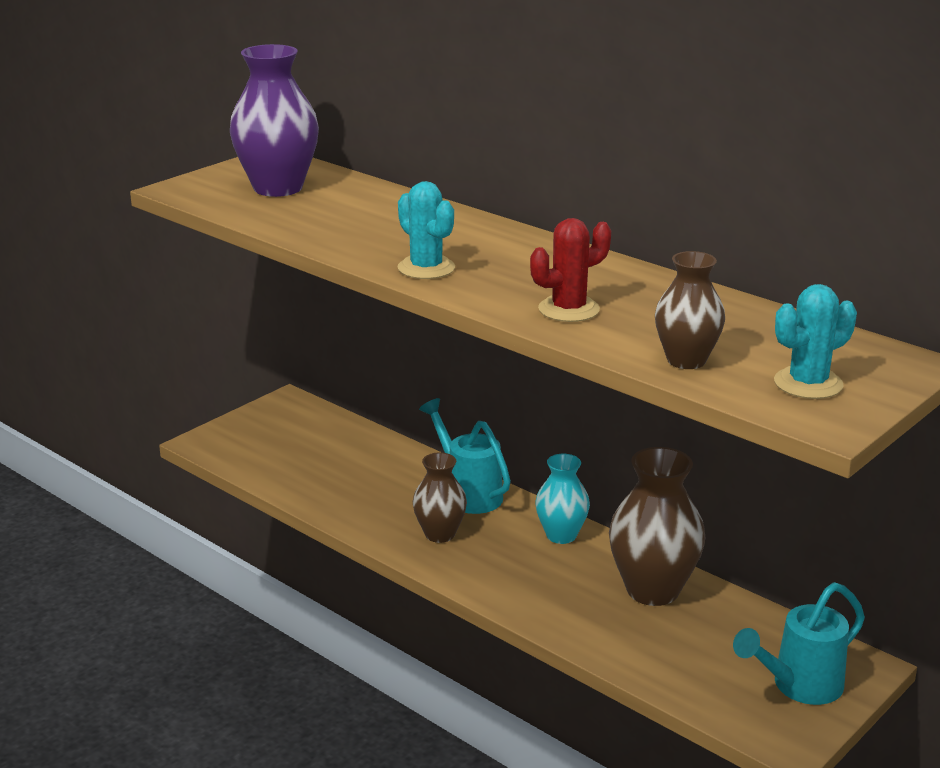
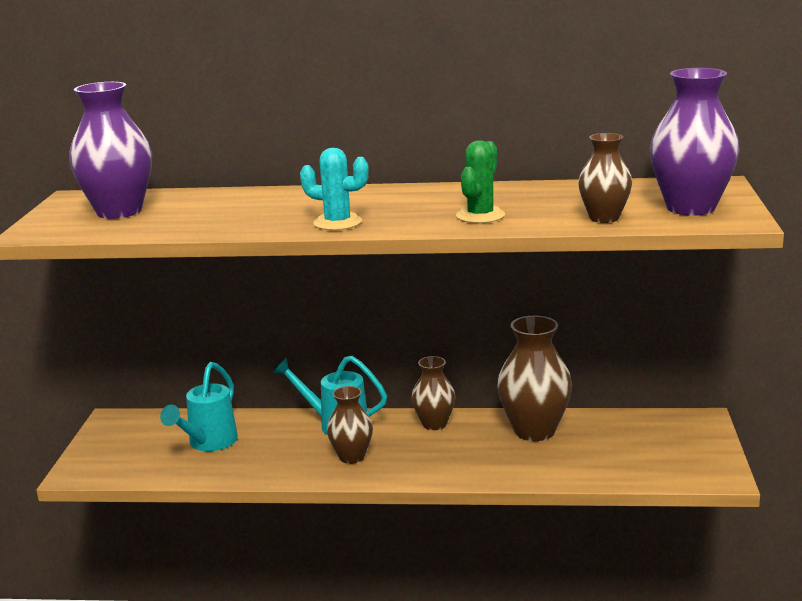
camera: 35 degrees left, 5 degrees down
red cactus [530,218,611,322] -> green cactus [456,140,505,223]
turquoise vase [535,454,590,544] -> brown vase [411,356,455,430]
turquoise watering can [733,582,865,705] -> turquoise watering can moved to [160,362,238,451]
turquoise cactus [774,284,857,399] -> purple vase [650,68,740,216]

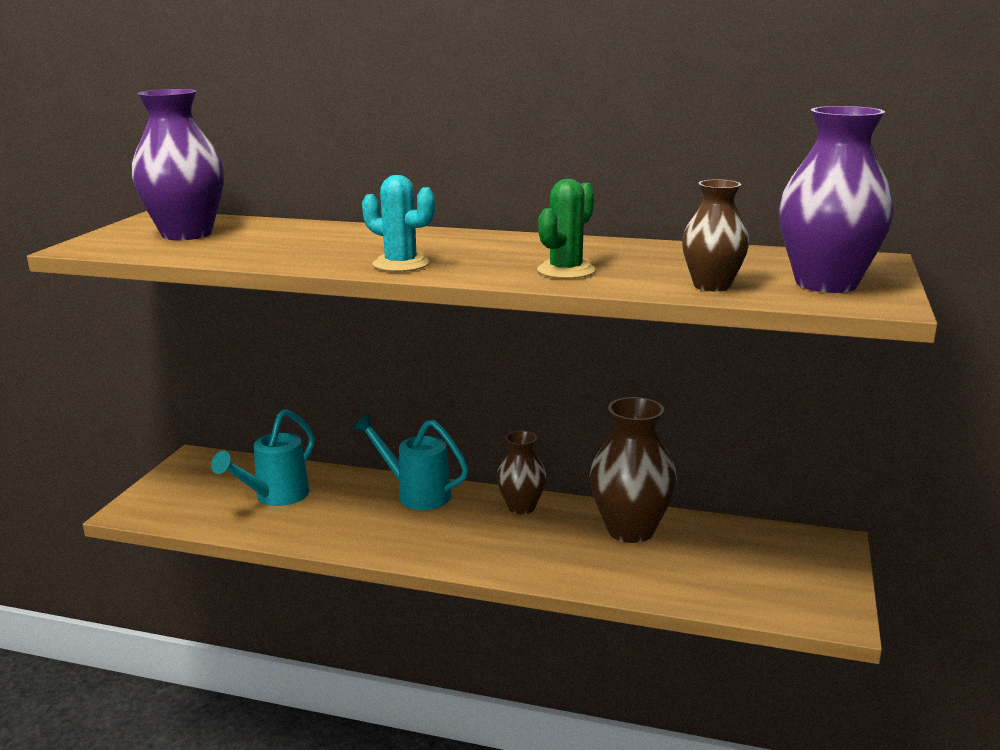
camera: 10 degrees right, 0 degrees up
brown vase [327,386,373,464] -> none

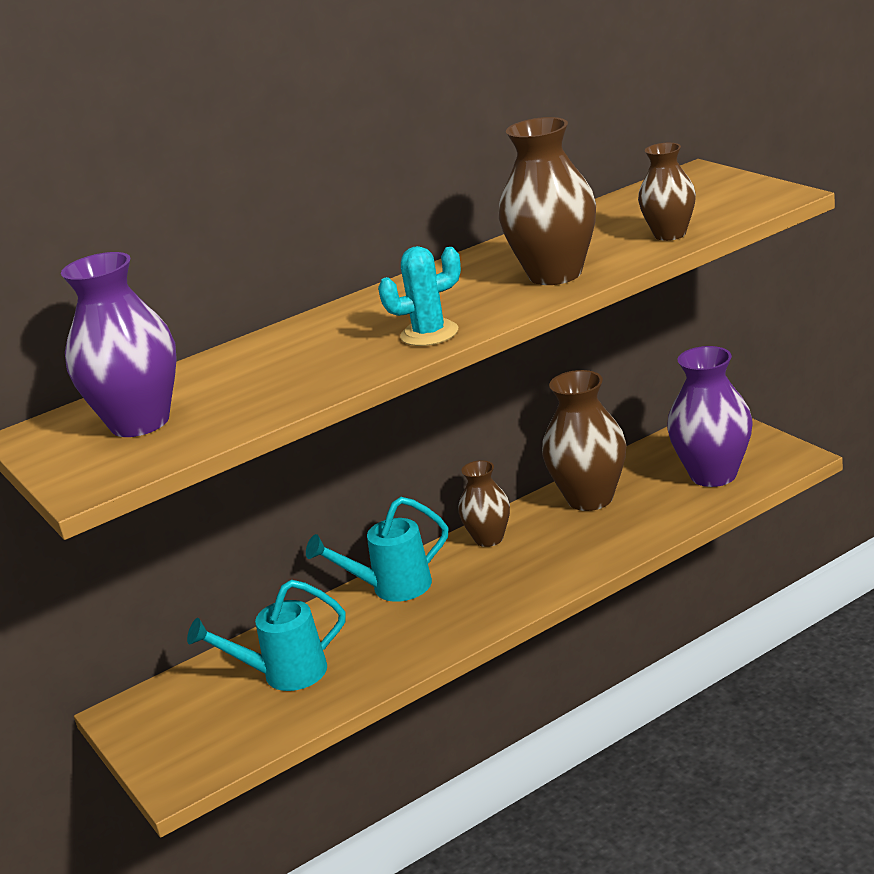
camera: 45 degrees left, 5 degrees up
turquoise watering can [211,409,315,506] -> turquoise watering can turned 90 degrees clockwise [187,580,346,691]
green cactus [537,179,596,279] -> brown vase [499,117,596,285]
purple vase [779,106,894,293] -> purple vase moved to [667,346,753,487]

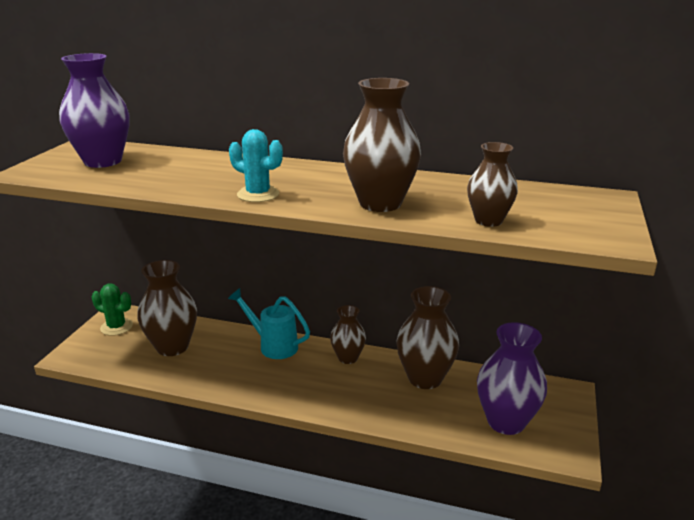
camera: 45 degrees right, 0 degrees up
turquoise watering can [187,580,346,691] -> brown vase [137,260,197,356]
none -> green cactus [92,284,133,336]

